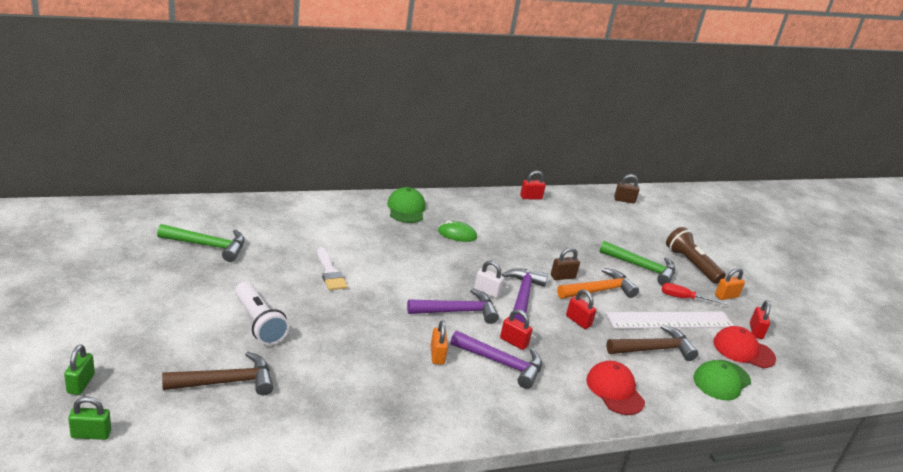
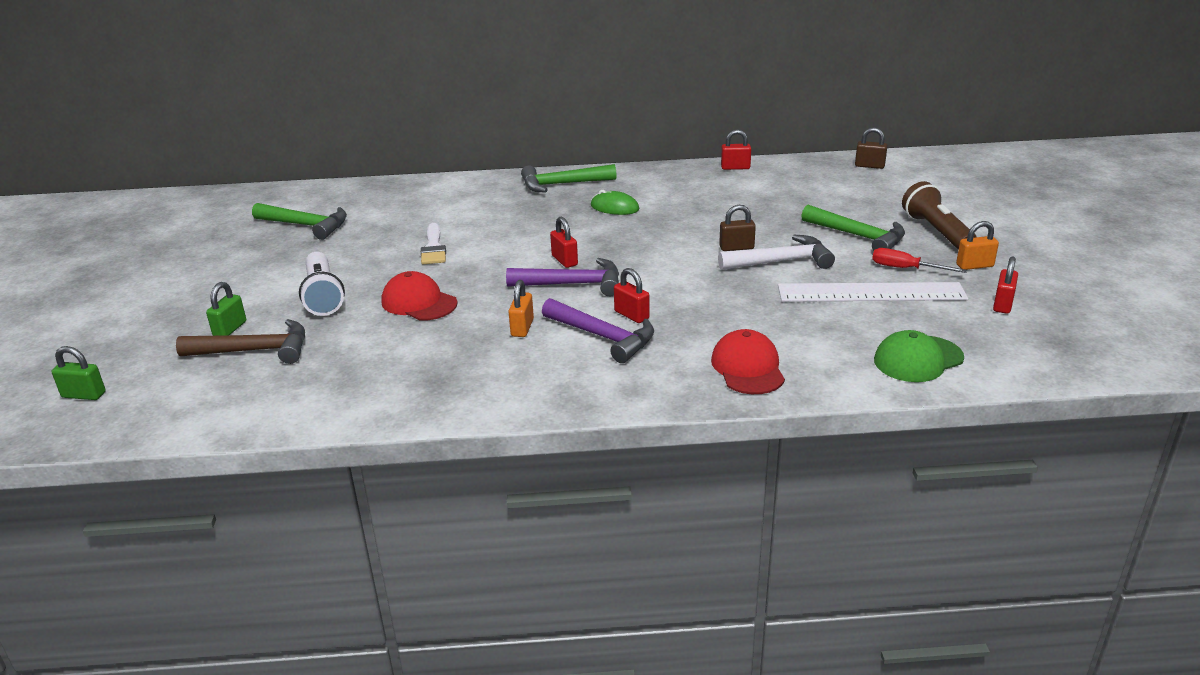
camera: 20 degrees right, 0 degrees up
green padlock [64,345,95,395] -> green padlock moved to [206,282,246,336]
green cap [387,187,426,223] -> green hammer [521,164,617,193]
white padlock [474,260,504,298] -> none
purple hammer [502,268,548,323] -> none
orange hammer [557,268,639,299] -> white hammer [718,235,835,270]
red padlock [566,289,596,329] -> red padlock moved to [550,217,578,268]
brown hammer [606,324,698,361] -> none
red cap [713,326,776,368] -> red cap moved to [381,271,458,321]

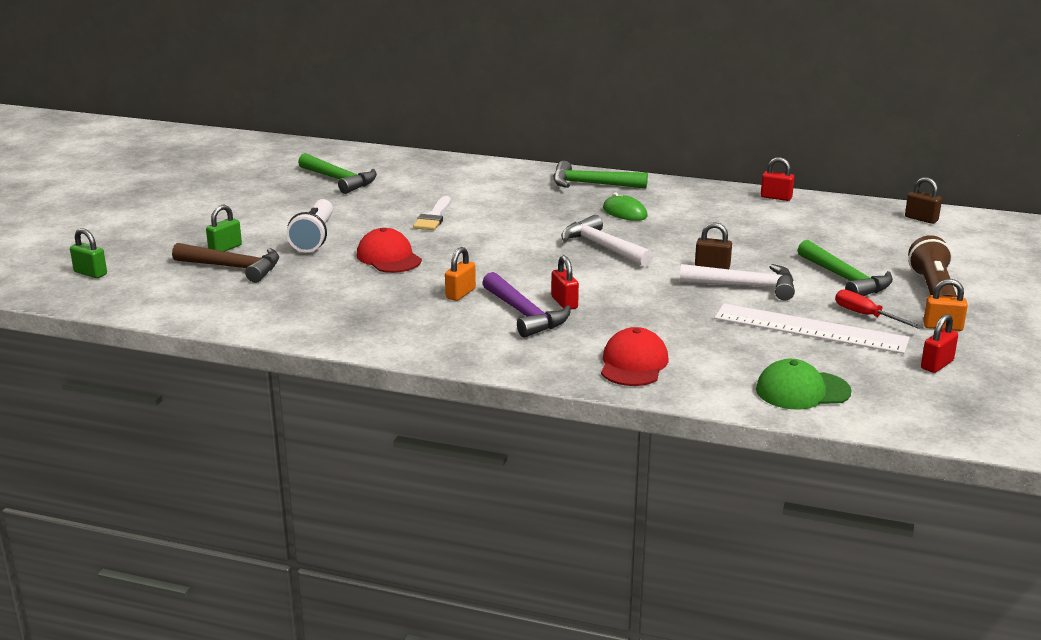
camera: 20 degrees right, 5 degrees down
purple hammer [506,258,619,296] -> none
red padlock [550,217,578,268] -> none
none -> white hammer [561,215,654,267]

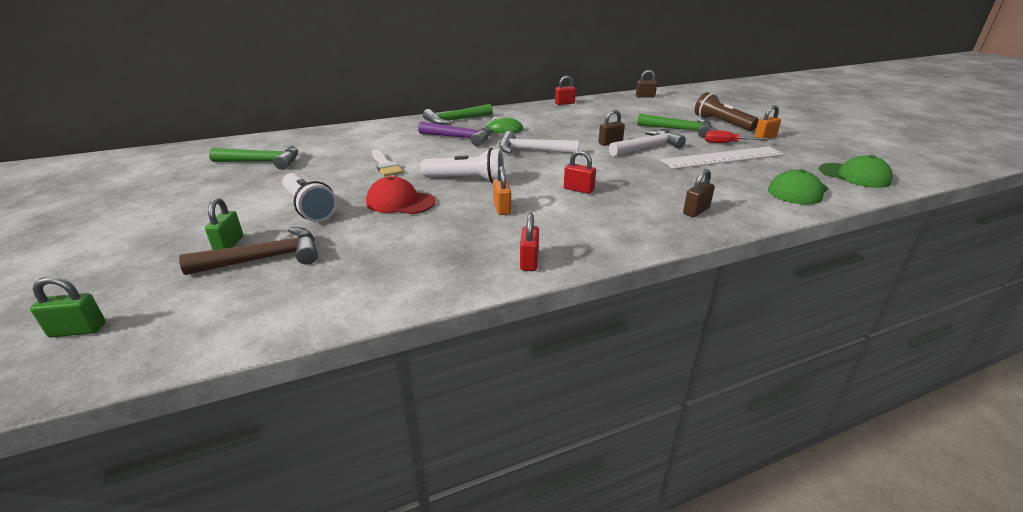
camera: 40 degrees left, 5 degrees up
purple hammer [482,272,571,337] -> purple hammer moved to [418,121,491,146]
red cap [601,327,668,386] -> brown padlock [683,169,715,217]
red padlock [921,314,958,373] -> red padlock moved to [520,213,539,271]
none -> white flashlight [421,148,504,183]
none -> green cap [819,155,893,188]

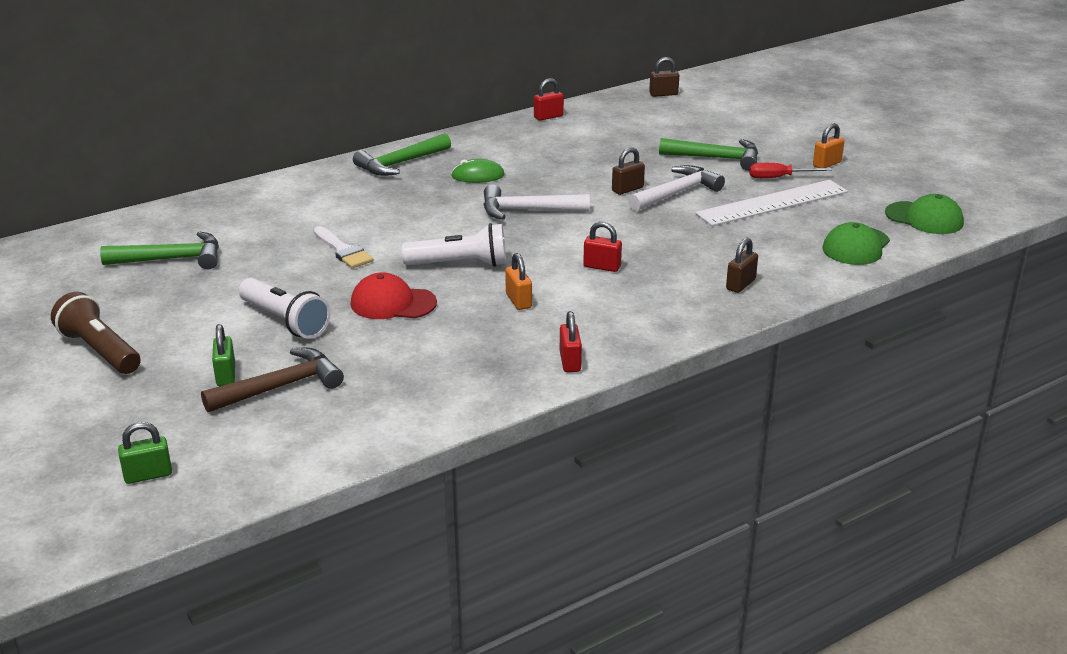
camera: 10 degrees left, 0 degrees up
purple hammer [418,121,491,146] -> none
brown flashlight [695,92,759,131] -> brown flashlight moved to [51,292,141,374]

